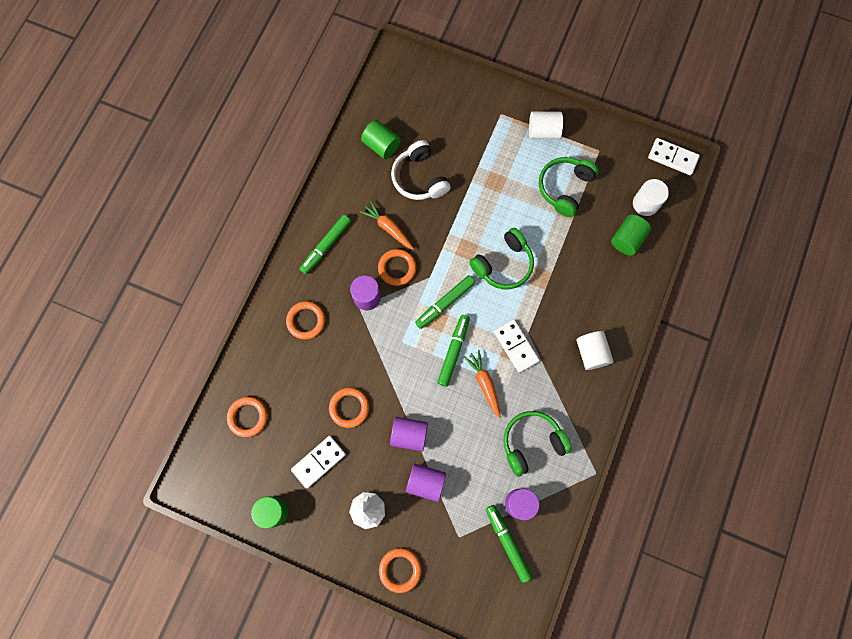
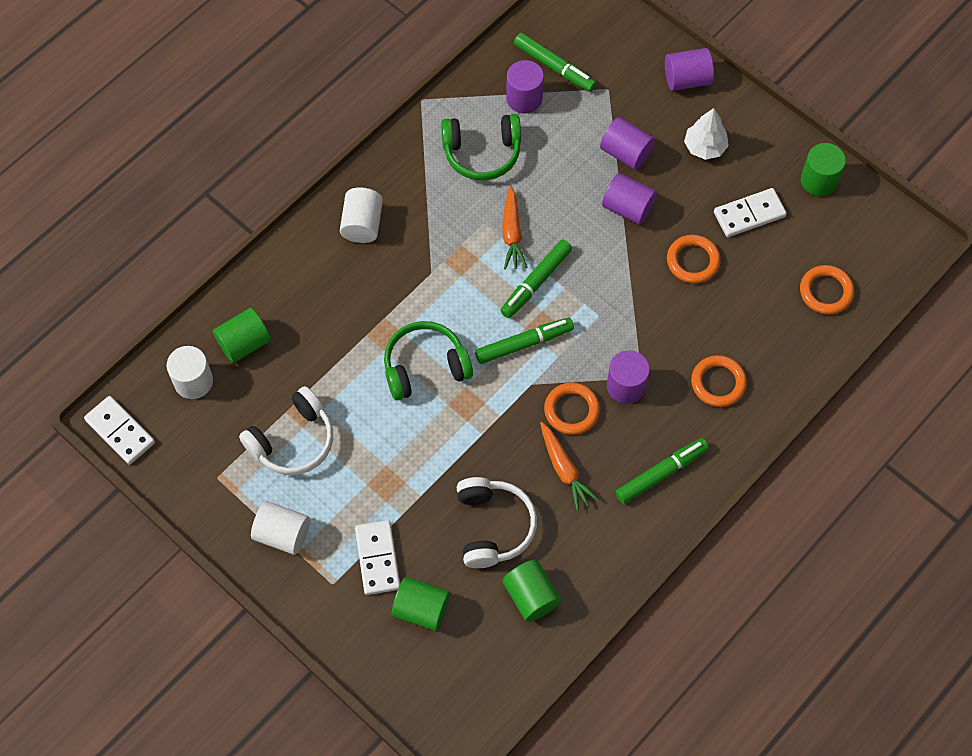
camera: 160 degrees left, 10 degrees down
orange ring [379,548,422,593] -> purple cylinder [665,48,714,91]
green marker [486,505,532,583] -> green marker turned 45 degrees counterclockwise [514,33,596,92]
white domino [494,320,540,373] -> white domino moved to [355,520,400,595]
green headphones [539,157,599,217] -> white headphones [239,386,333,475]
none -> green cylinder [392,577,450,631]

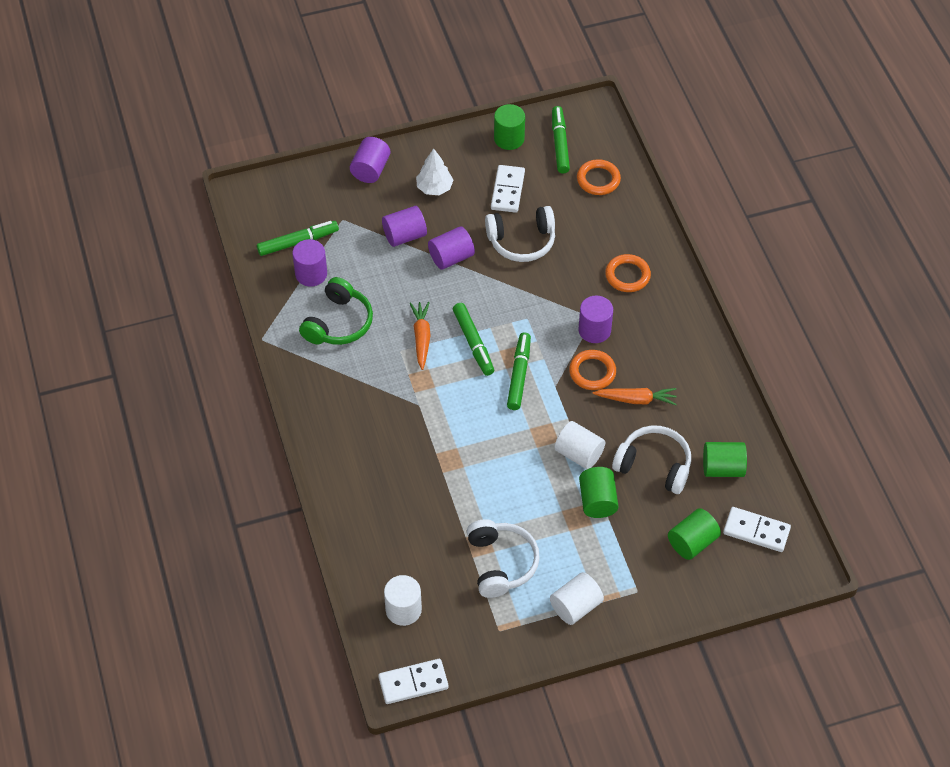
camera: 60 degrees left, 10 degrees down
green cylinder [213,308,271,363] -> green cylinder moved to [579,467,619,518]
white cylinder [340,187,383,243] -> white cylinder moved to [554,421,605,469]
white domino [355,520,400,595] -> white domino moved to [723,507,791,552]
green headphones [384,321,473,401] -> none
orange carrot [502,186,527,269] -> orange carrot turned 120 degrees counterclockwise [410,302,430,370]
green marker [615,438,709,504] -> green marker moved to [552,106,570,174]
orange ring [667,235,721,283] -> white headphones [485,206,555,262]

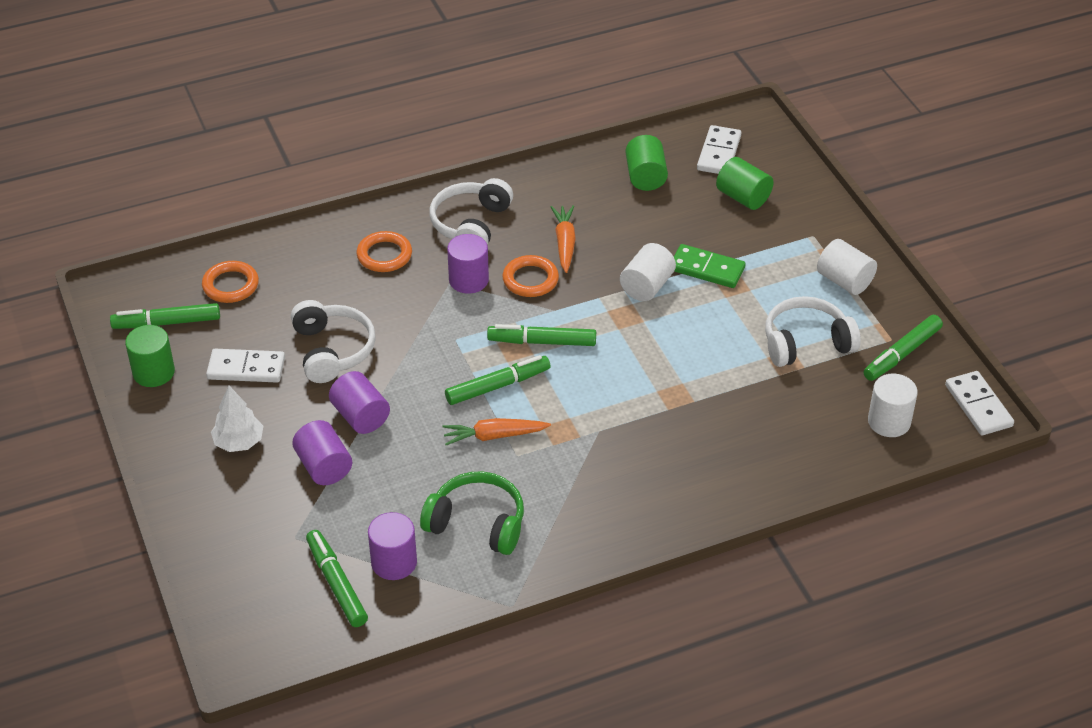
camera: 95 degrees left, 10 degrees down
purple cylinder [350,137,390,183] -> none
green cylinder [579,467,619,518] -> green domino [674,244,746,288]
white headphones [612,425,691,494] -> white headphones moved to [430,178,513,245]
none -> green marker [863,315,943,381]

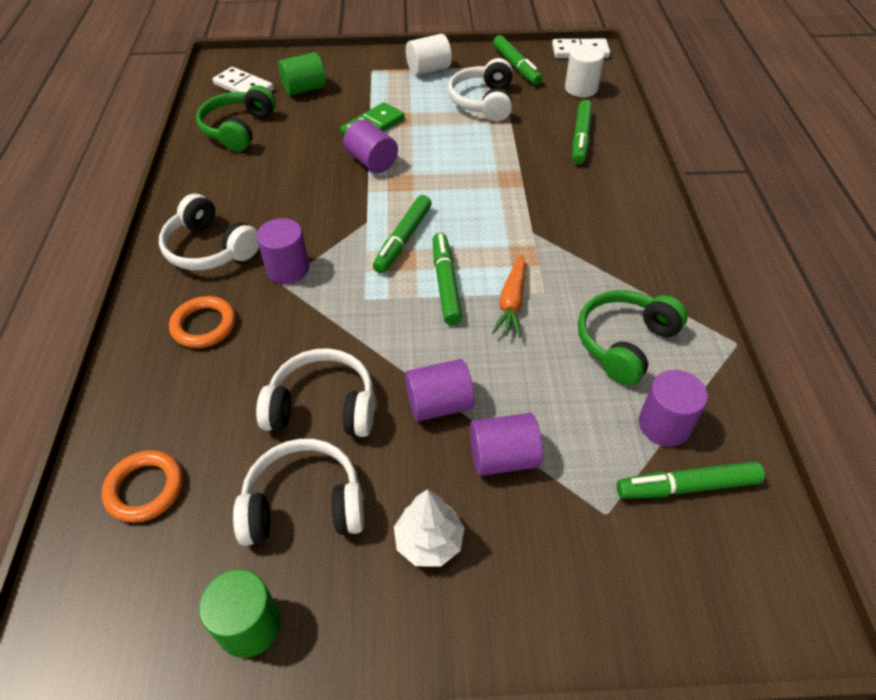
camera: 70 degrees left, 5 degrees up
green marker [110,303,220,329] -> green marker moved to [572,100,593,164]
white domino [206,349,285,383] -> white headphones [233,439,364,546]
orange ring [502,255,559,297] -> none
orange carrot [551,205,576,273] -> none
white cylinder [620,243,676,301] -> purple cylinder [343,119,398,173]
green cylinder [625,135,668,191] -> green headphones [196,85,276,152]

